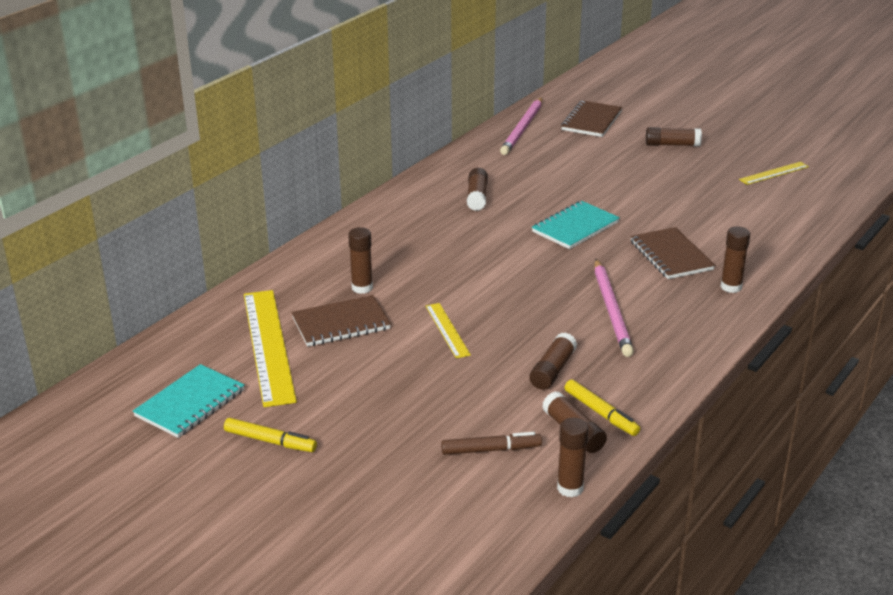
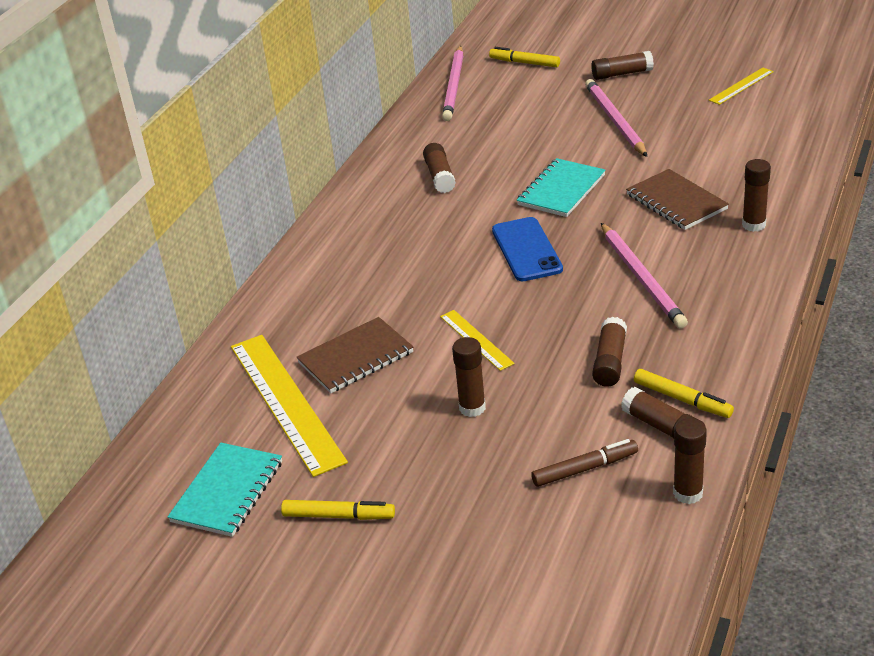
camera: 10 degrees left, 5 degrees up
brown glue stick [348,227,373,294] -> brown glue stick moved to [452,337,486,417]
brown notebook [561,100,622,137] -> yellow marker [489,47,560,67]
none -> blue phone [492,217,563,281]
none -> pink pencil [585,79,647,157]

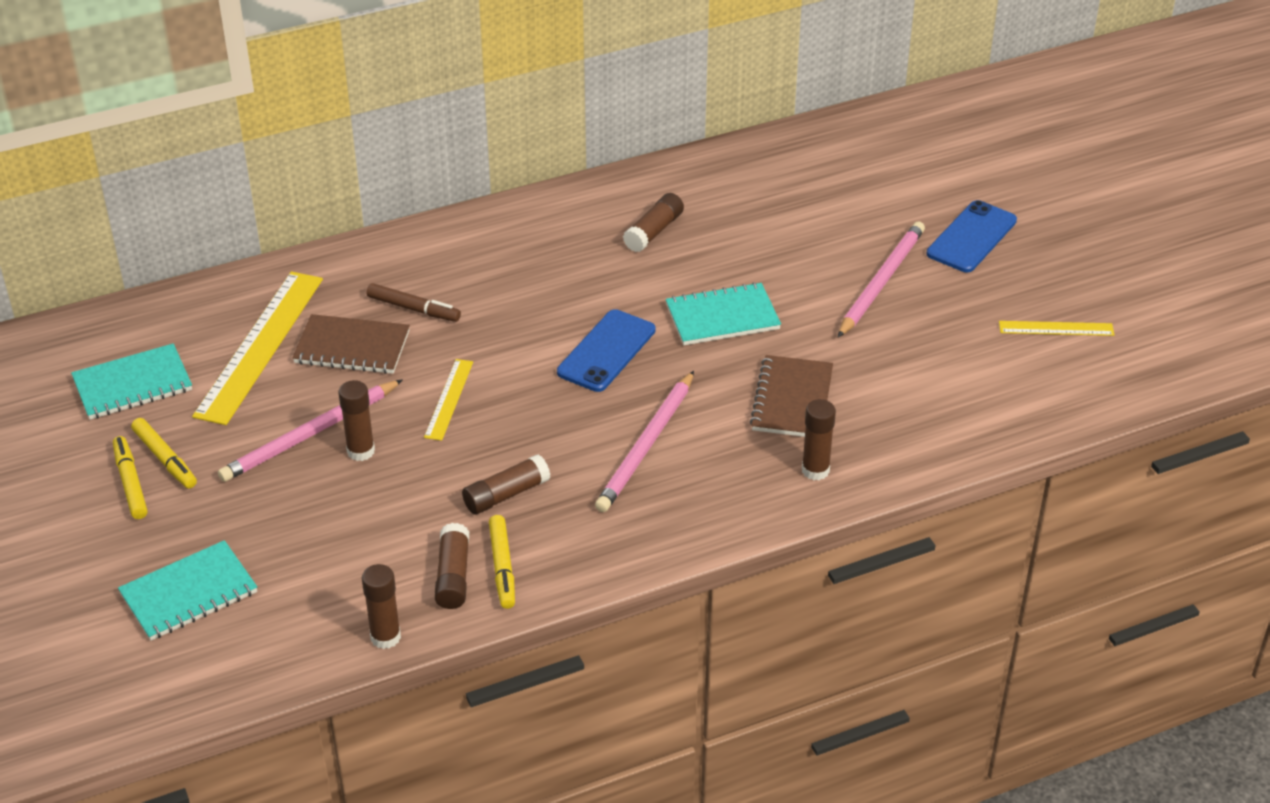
camera: 40 degrees right, 5 degrees up
pink pencil [442,45,464,121] -> pink pencil moved to [218,379,403,482]
yellow marker [489,47,560,67] -> yellow marker moved to [113,436,148,519]
brown marker [531,439,638,487] -> brown marker moved to [366,283,461,322]
brown glue stick [591,51,654,80] -> blue phone [926,200,1017,272]
none -> turquoise notebook [118,540,257,641]

